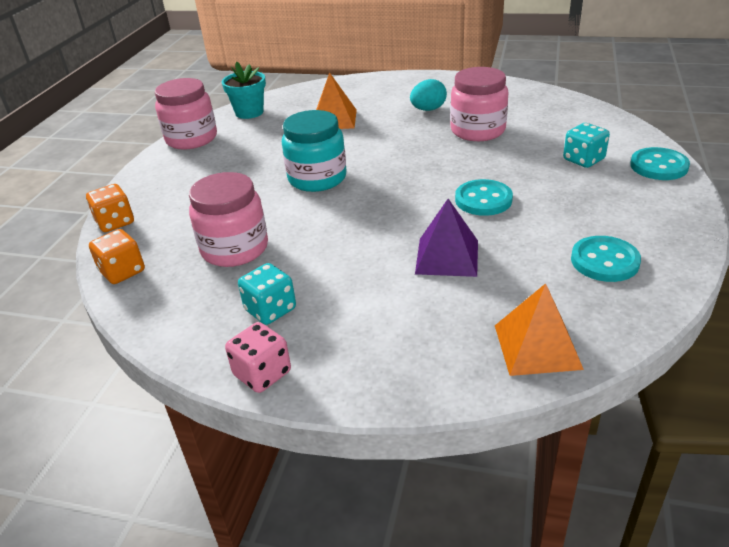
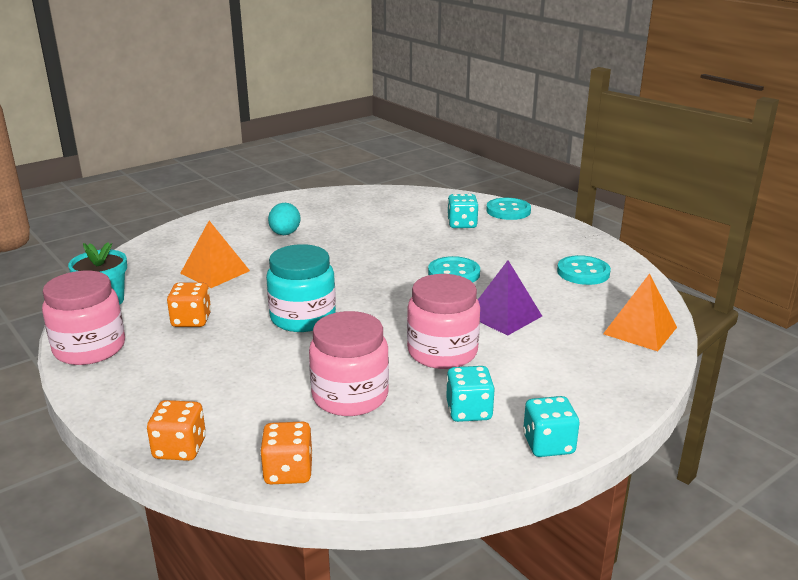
camera: 55 degrees left, 10 degrees down
pink dice [225,322,291,393] -> turquoise dice [523,396,580,457]
pink jar [450,67,508,141] -> pink jar moved to [407,274,480,369]
none -> orange dice [167,283,211,327]

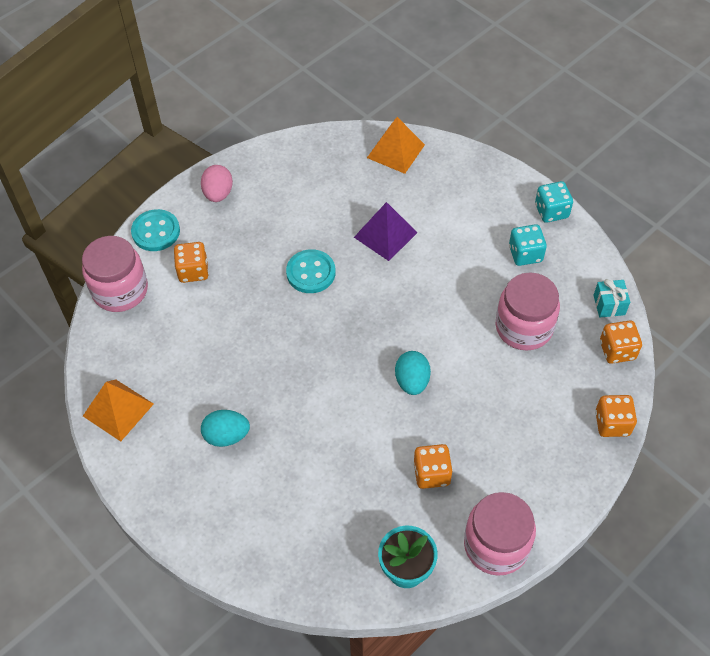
camera: 95 degrees left, 30 degrees up
orange pyramid [180,221,250,288] -> orange pyramid moved to [83,379,154,442]
turquoise jar [266,244,336,332] -> turquoise egg [395,351,431,395]
pink jar [407,274,480,369] -> pink jar moved to [82,236,148,312]
turquoise dice [447,194,478,228] -> orange dice [174,242,209,283]
turquoise button [557,255,611,285] -> none
none -> pink egg [201,165,233,202]
none -> turquoise gift [593,279,630,317]

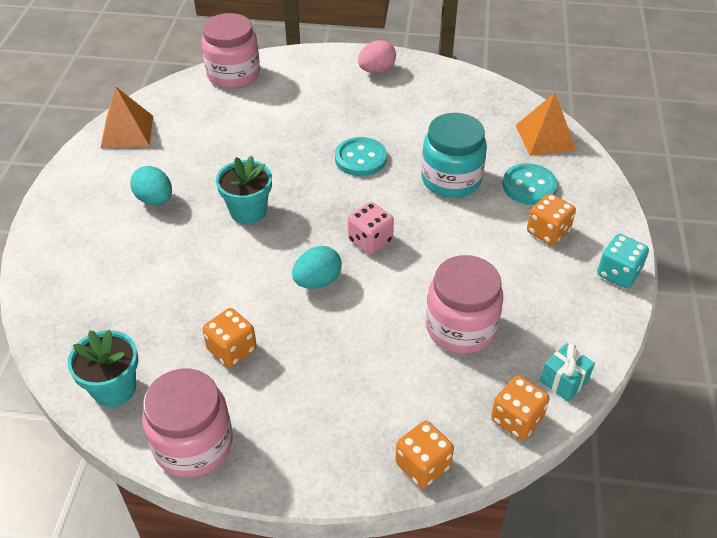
camera: 50 degrees right, 10 degrees down
turquoise button [131,209,180,251] -> turquoise button moved to [502,163,558,205]
orange dice [174,242,209,283] -> orange dice moved to [527,193,576,246]
purple pyramid [354,202,418,261] -> turquoise jar [421,113,487,198]
turquoise dice [509,224,547,266] -> none
none -> turquoise flower pot [216,156,272,224]
none -> pink dice [348,202,394,255]

